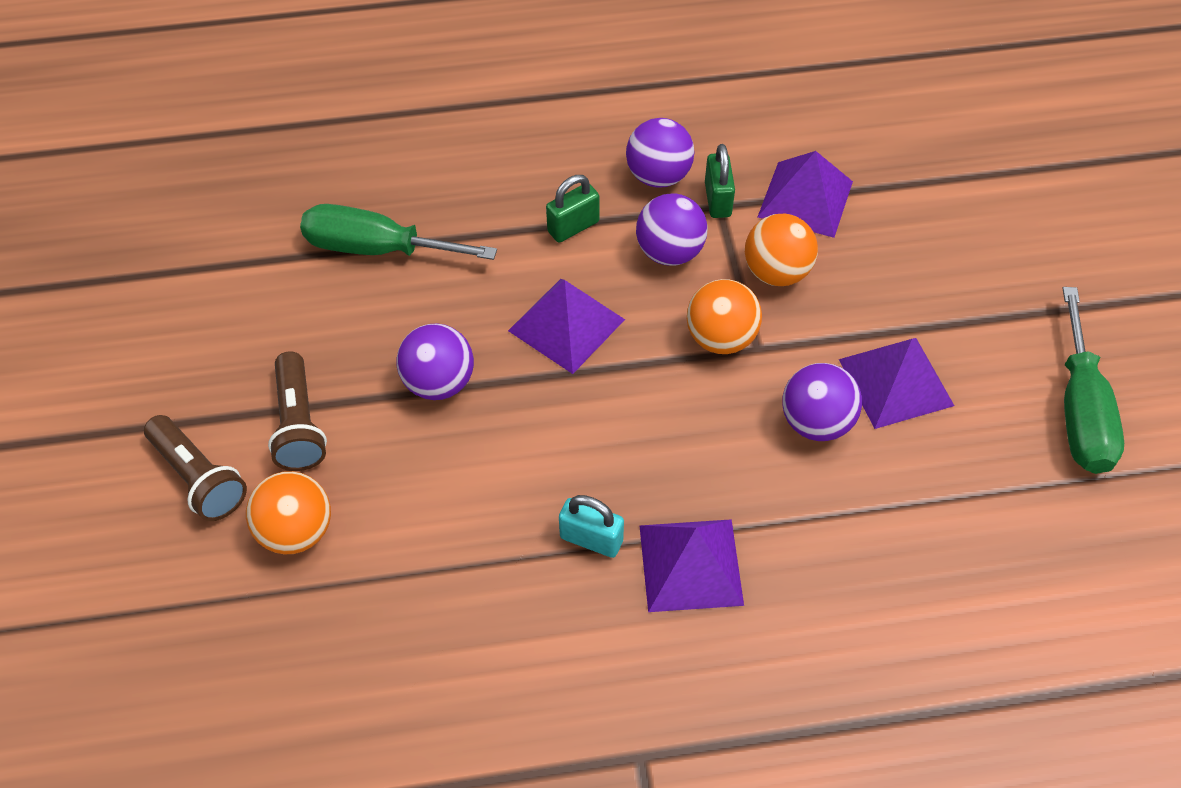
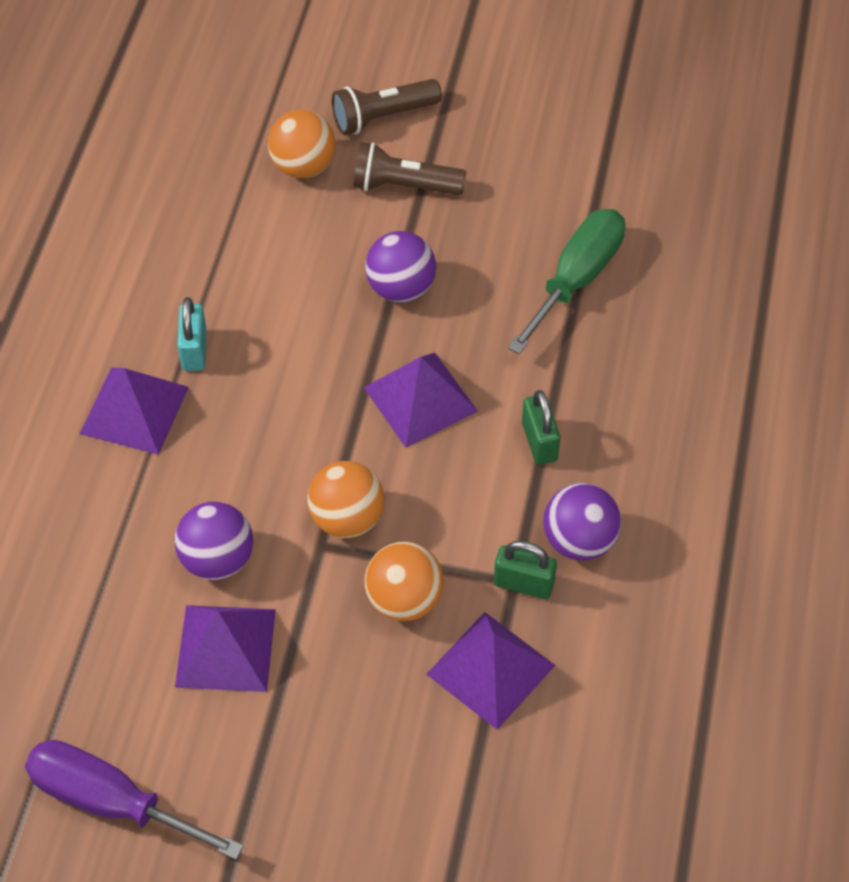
camera: 110 degrees right, 0 degrees up
turquoise padlock [559,495,624,558] -> turquoise padlock turned 45 degrees counterclockwise [177,297,207,371]
purple ball [636,194,708,265] -> none
green screwdriver [1063,287,1124,474] -> purple screwdriver [25,740,244,860]

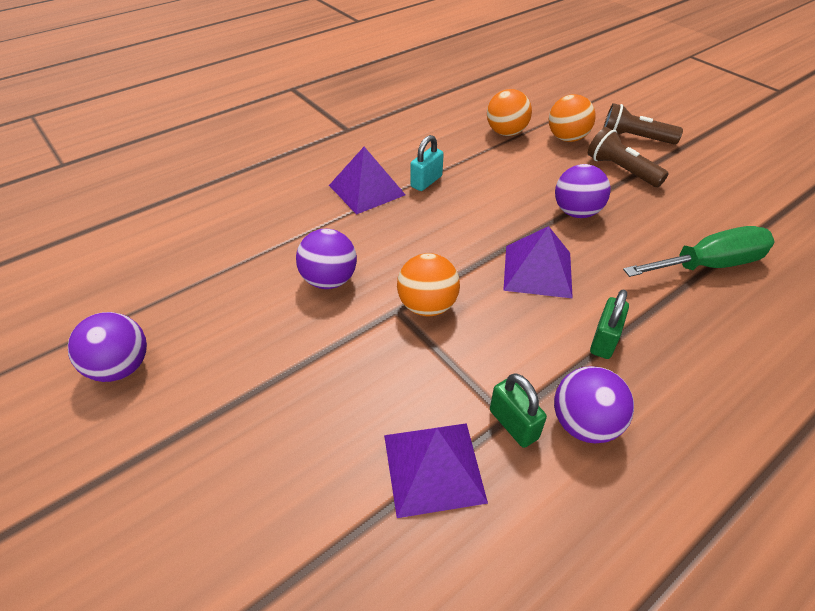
camera: 40 degrees right, 10 degrees down
purple screwdriver [25,740,244,860] -> purple ball [68,312,147,382]
purple pyramid [175,605,276,692] -> none
orange ball [364,542,444,621] -> orange ball moved to [487,89,532,136]

